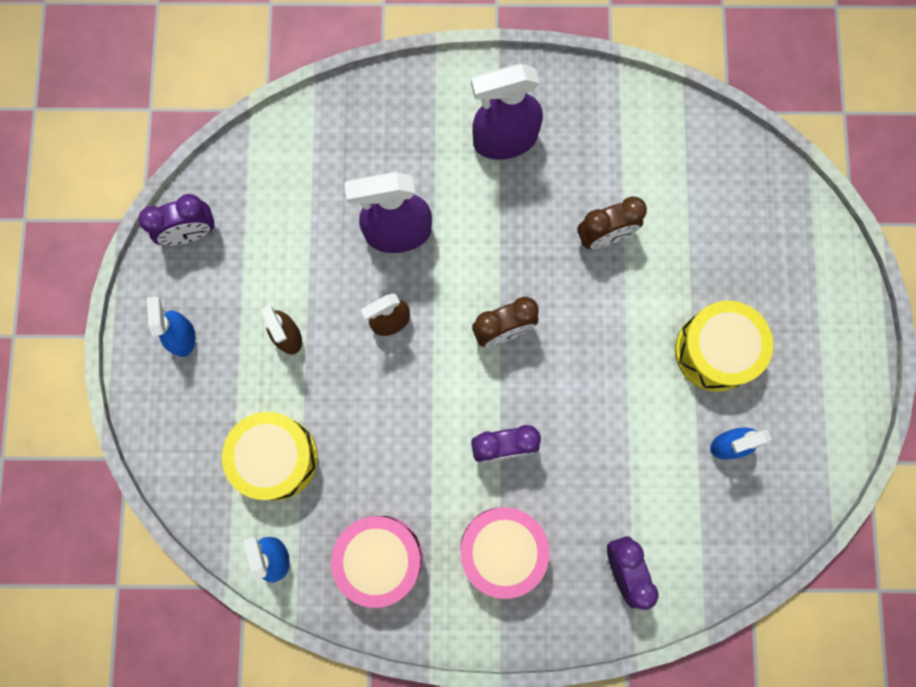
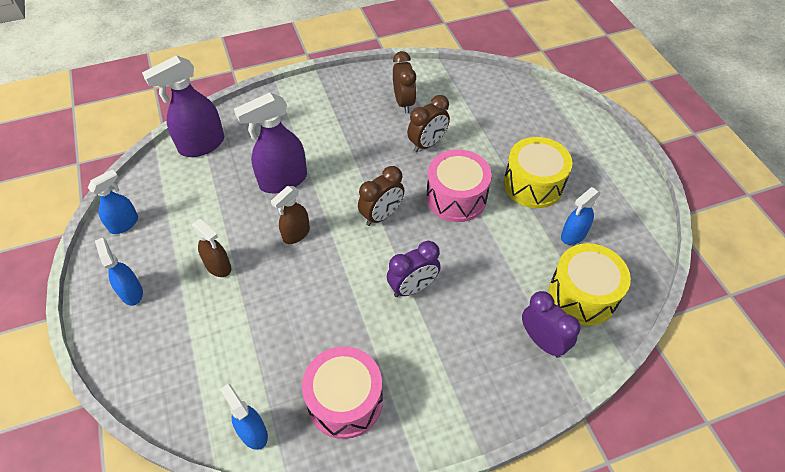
camera: 20 degrees left, 25 degrees down
purple clock [138,194,215,246] -> blue spray bottle [88,169,138,234]
yellow drum [222,412,318,500] -> yellow drum moved to [549,243,631,326]
pink drum [460,507,550,599] -> pink drum moved to [426,149,492,222]
purple spray bottle [471,64,543,160] -> purple spray bottle moved to [142,55,224,157]
none -> brown clock [393,51,416,113]

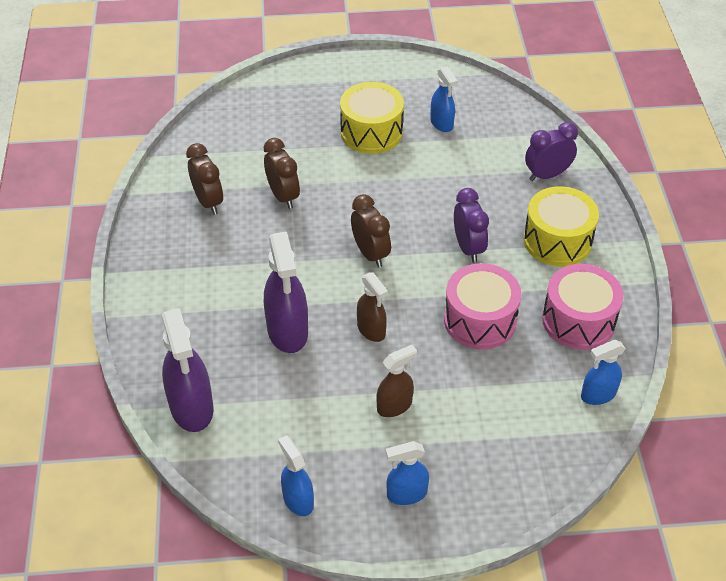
camera: 75 degrees left, 5 degrees down
brown clock [393,51,416,113] -> brown clock turned 60 degrees clockwise [186,143,223,215]
pink drum [426,149,492,222] -> pink drum moved to [444,263,521,349]
yellow drum [549,243,631,326] -> yellow drum moved to [524,186,599,266]

